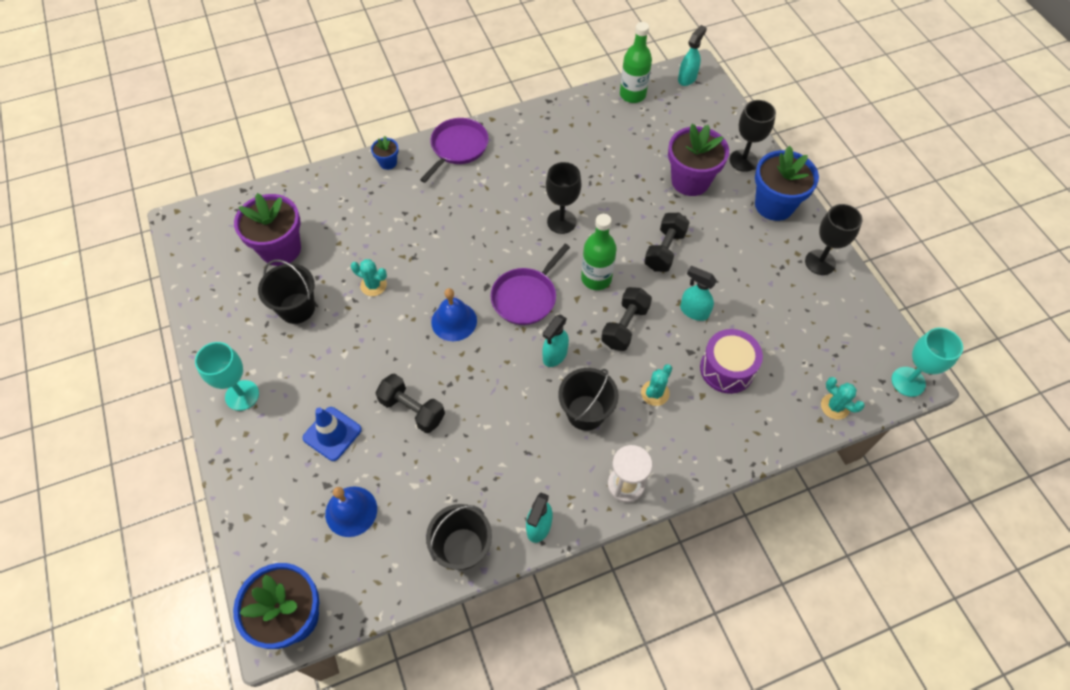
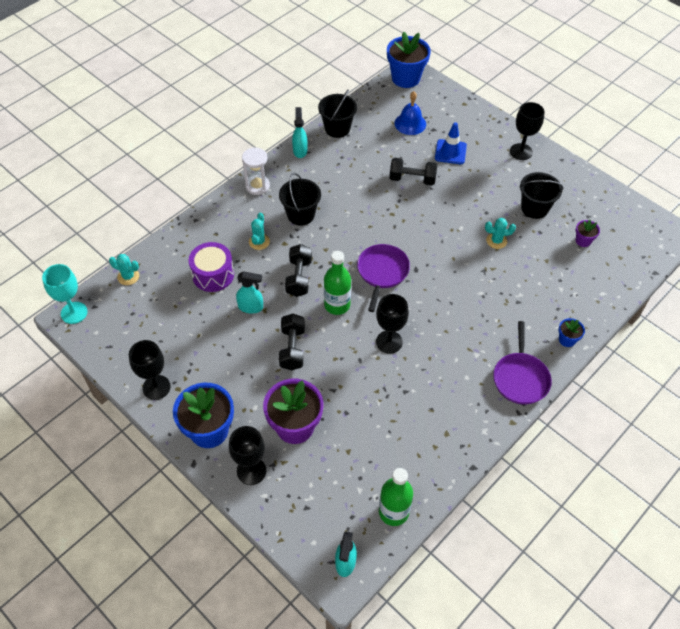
camera: 155 degrees right, 5 degrees down
turquoise goblet [195,342,259,411] -> black goblet [510,102,545,160]
purple flower pot [234,193,301,266] -> purple flower pot [576,220,600,247], size x0.47
blue bell [431,288,477,341] -> none
turquoise spray bottle [542,314,569,367] -> none

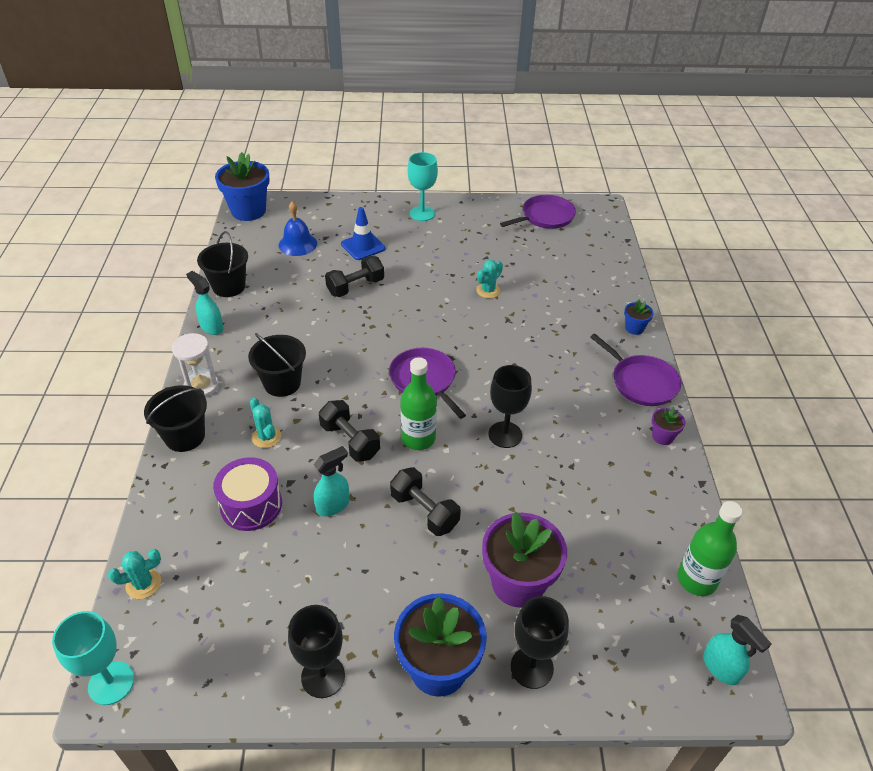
camera: 45 degrees left, 10 degrees down
black goblet [510,102,545,160] -> turquoise goblet [408,152,438,221]
black bucket [519,172,564,219] -> black bucket moved to [144,385,207,452]
purple flower pot [576,220,600,247] -> purple flower pot moved to [652,406,686,445]
none -> purple pan [500,195,576,229]

